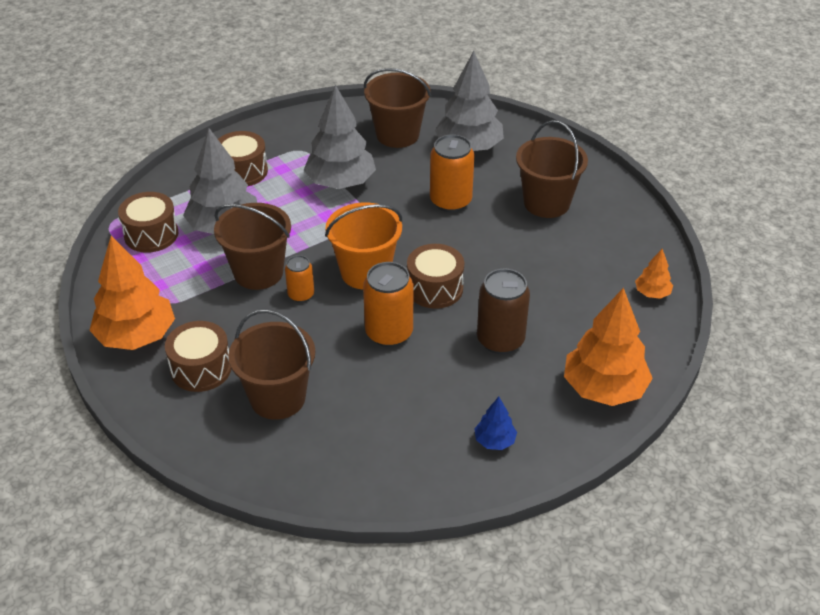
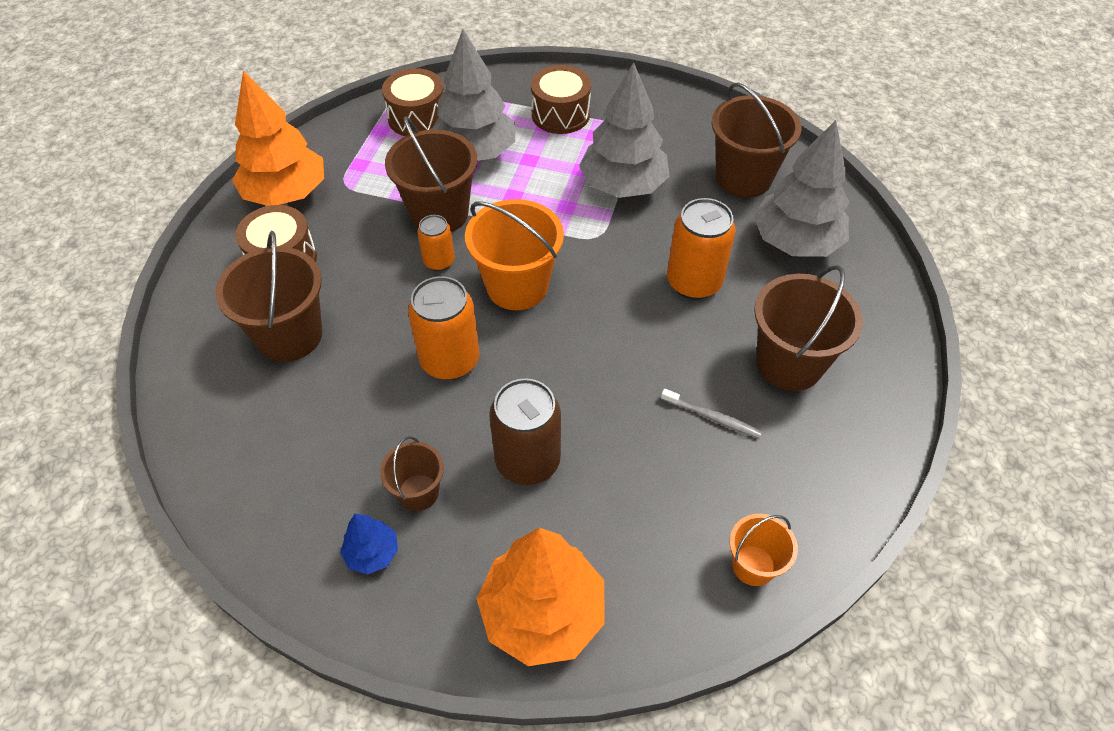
camera: 50 degrees right, 10 degrees up
brown drum [407,244,464,309] -> none
orange tree [635,249,673,299] -> orange bucket [730,514,798,586]
none -> brown bucket [380,436,444,511]
none -> grey toothbrush [661,389,762,438]

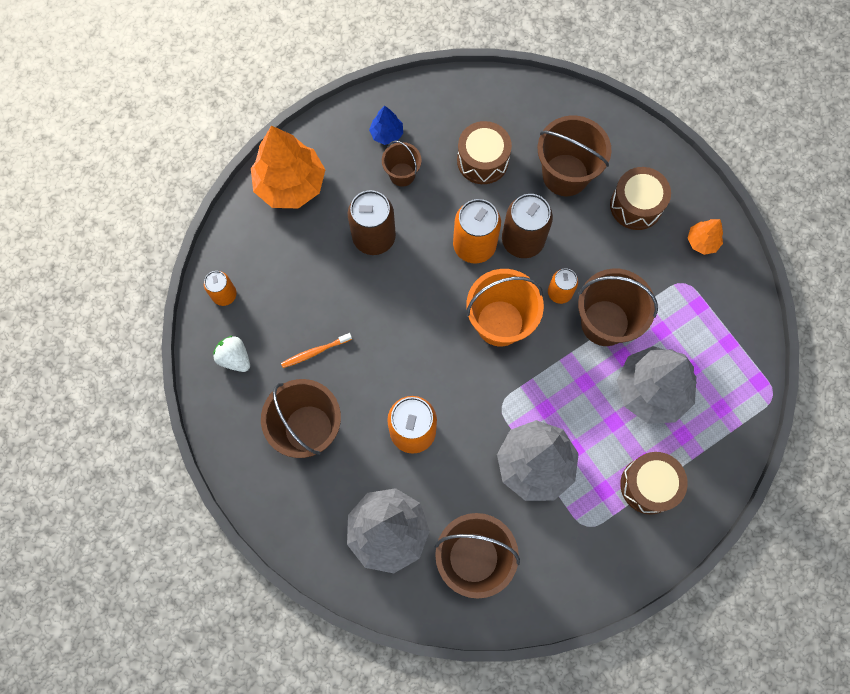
camera: 130 degrees right, 20 degrees up
orange tree [232,70,324,206] -> orange tree [687,219,723,255], size x0.47
brown drum [382,68,444,136] -> brown drum moved to [457,121,512,184]
grey toothbrush [661,389,762,438] -> orange toothbrush [281,333,352,368]
orange bucket [730,514,798,586] -> orange can [204,271,237,306]
none -> white strawberry [213,336,250,372]
none -> brown can [502,194,553,258]

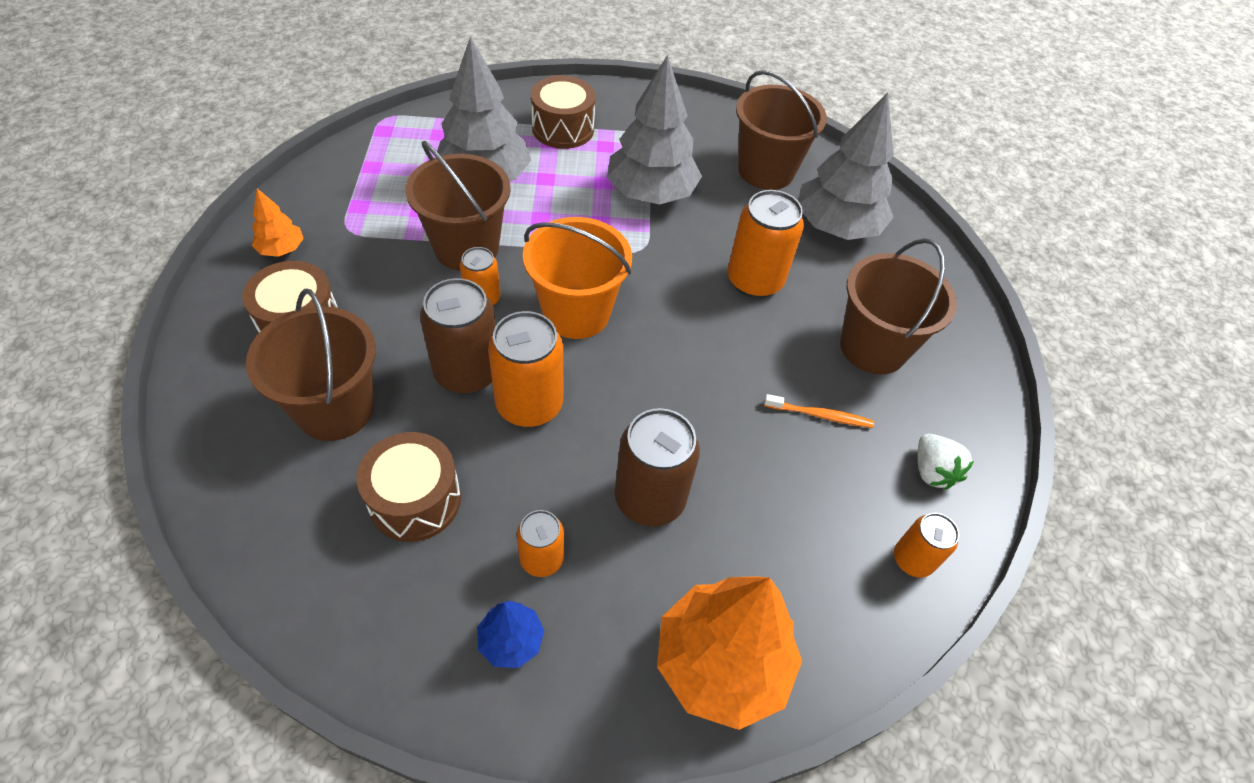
camera: 150 degrees left, 20 degrees down
brown bucket [382,140,422,187] -> orange can [517,510,564,577]

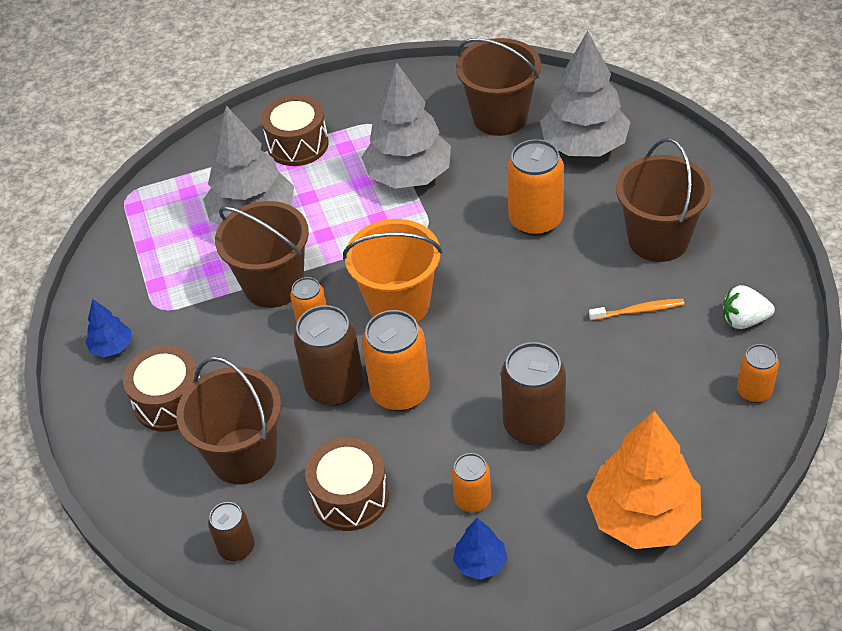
camera: 10 degrees left, 5 degrees down
orange tree [252,189,304,257] -> blue tree [86,299,131,357]
white strawberry [918,434,974,490] -> white strawberry turned 120 degrees clockwise [723,285,775,329]
none -> brown can [208,502,254,561]

